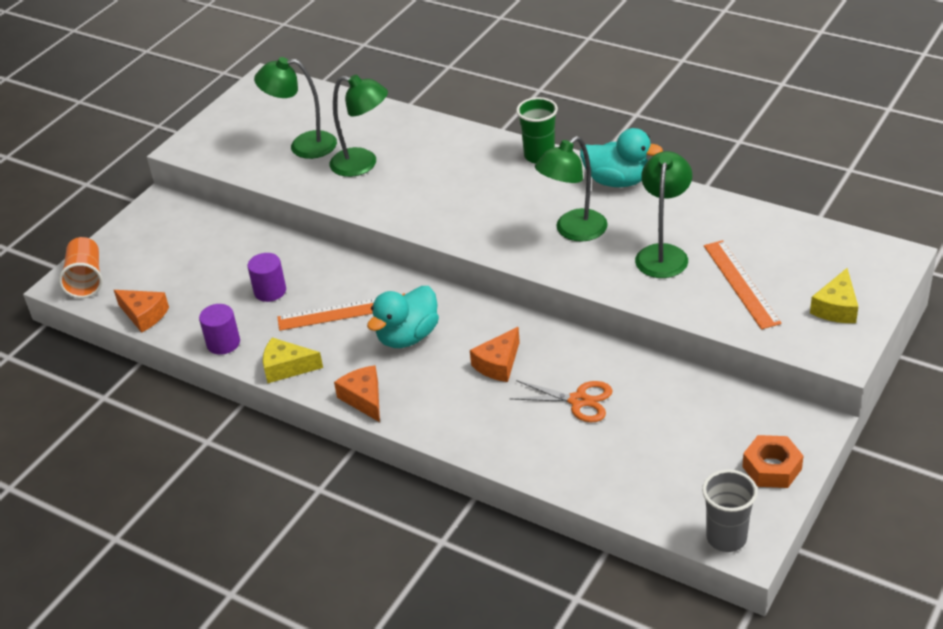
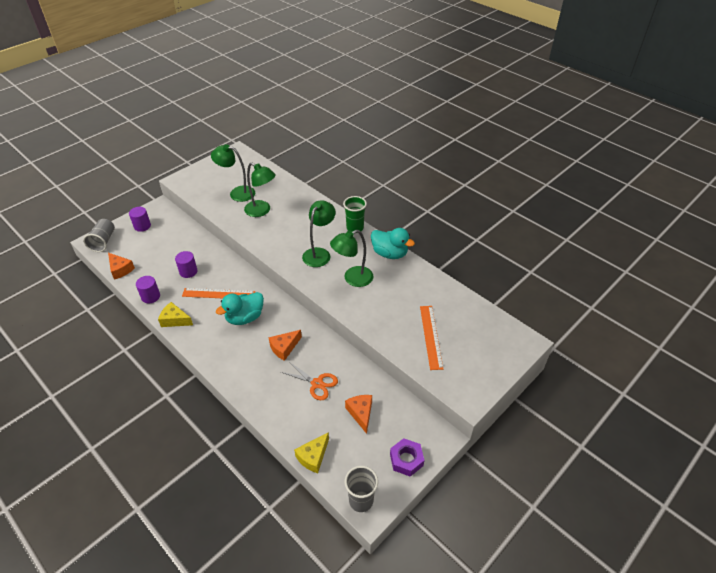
camera: 10 degrees right, 5 degrees up
orange cup [59,237,103,298] -> grey cup [83,219,115,252]
orange cheese [334,365,380,422] -> orange cheese moved to [345,395,372,434]
green lamp [635,151,692,278] -> green lamp moved to [302,200,336,267]
orange nut [742,435,804,488] -> purple nut [390,438,424,477]
yellow cheese [810,268,858,323] -> yellow cheese moved to [294,432,329,473]
none -> purple cylinder [129,207,151,232]

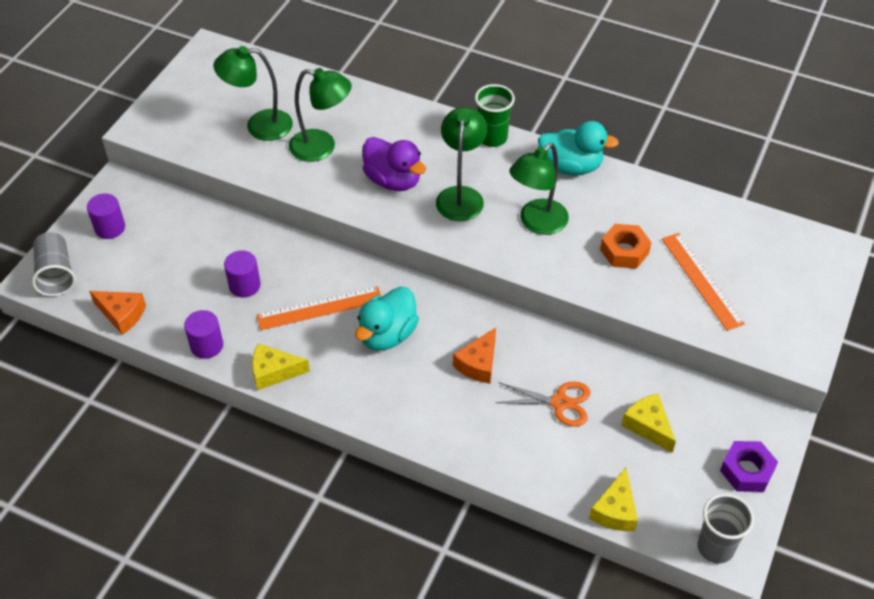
camera: 20 degrees left, 5 degrees up
orange cheese [345,395,372,434] -> yellow cheese [621,394,676,453]
none -> purple duck [362,137,426,191]
none -> orange nut [600,224,651,269]

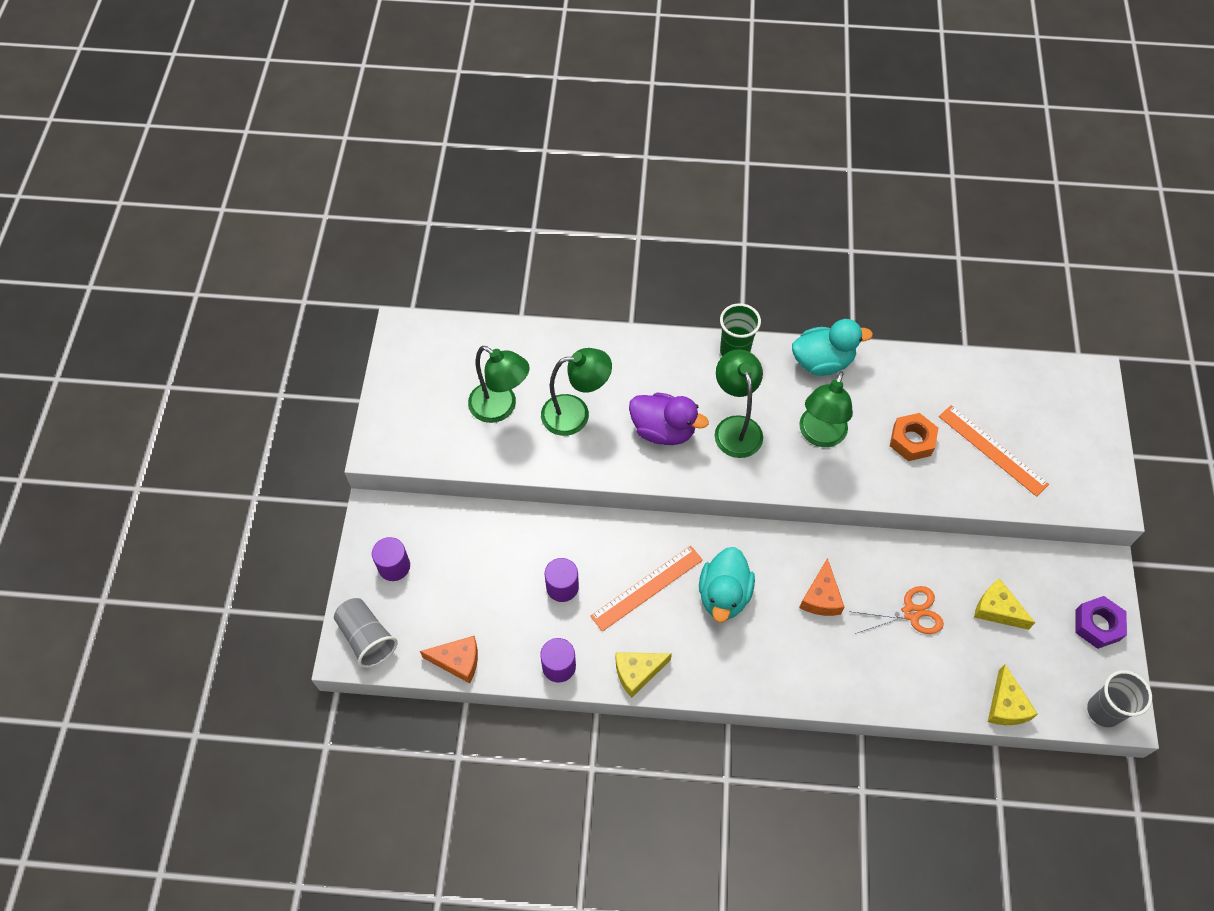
camera: 20 degrees left, 10 degrees up
green lamp [213,46,293,141] -> green lamp turned 120 degrees counterclockwise [468,346,530,423]

